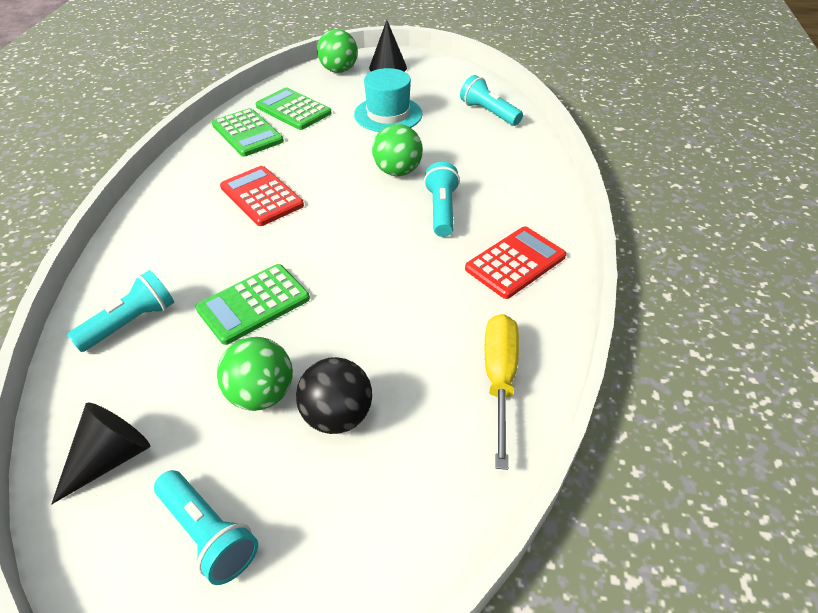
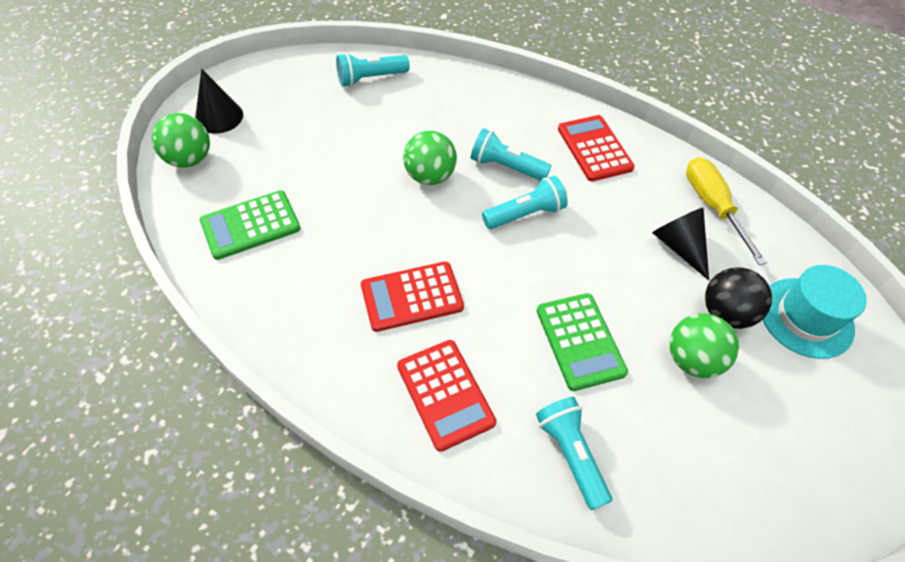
camera: 70 degrees left, 10 degrees up
black cone [52,402,150,504] -> black cone moved to [652,208,709,280]
turquoise flashlight [154,470,258,585] -> turquoise flashlight moved to [482,176,568,229]
green calculator [212,108,284,157] -> none
turquoise hat [354,68,423,132] -> turquoise hat moved to [763,265,867,359]
yellow screwdriver [485,314,519,470] -> yellow screwdriver turned 45 degrees clockwise [686,157,767,265]
none -> red calculator [397,340,496,452]

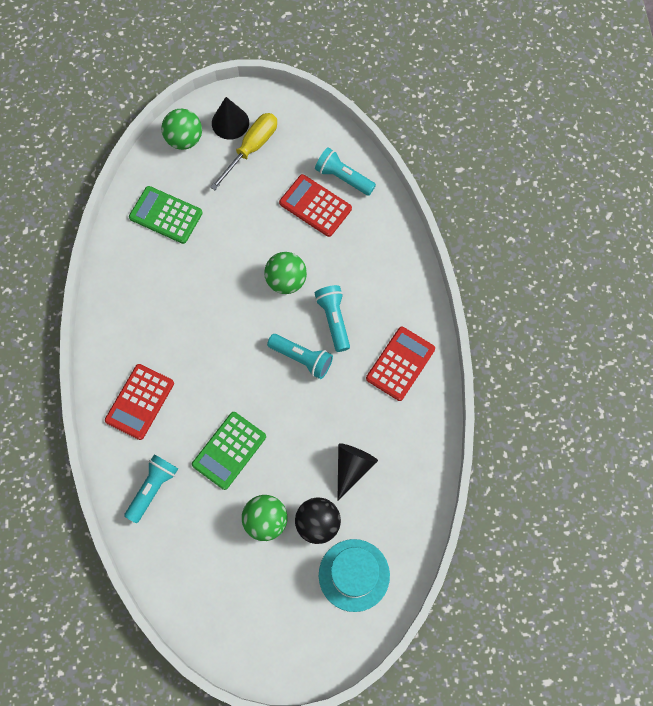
camera: 55 degrees right, 15 degrees up
red calculator [361,261,464,332] -> red calculator moved to [279,174,352,237]
yellow screwdriver [686,157,767,265] -> yellow screwdriver moved to [210,113,277,190]

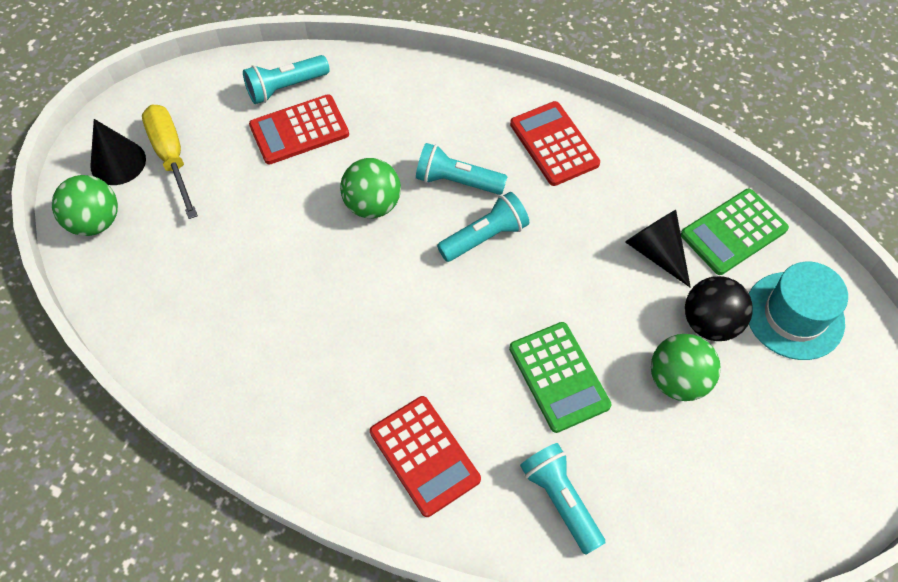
camera: 60 degrees left, 10 degrees down
green calculator [129,186,203,244] -> green calculator moved to [681,189,789,275]

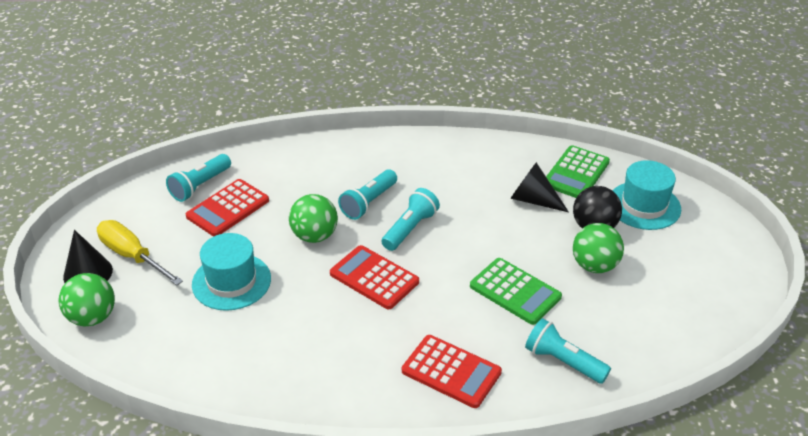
camera: 25 degrees left, 20 degrees down
turquoise flashlight [416,143,508,195] -> turquoise flashlight turned 45 degrees counterclockwise [338,169,397,220]
red calculator [510,101,600,186] -> red calculator moved to [330,245,419,309]
none -> turquoise hat [192,233,271,311]

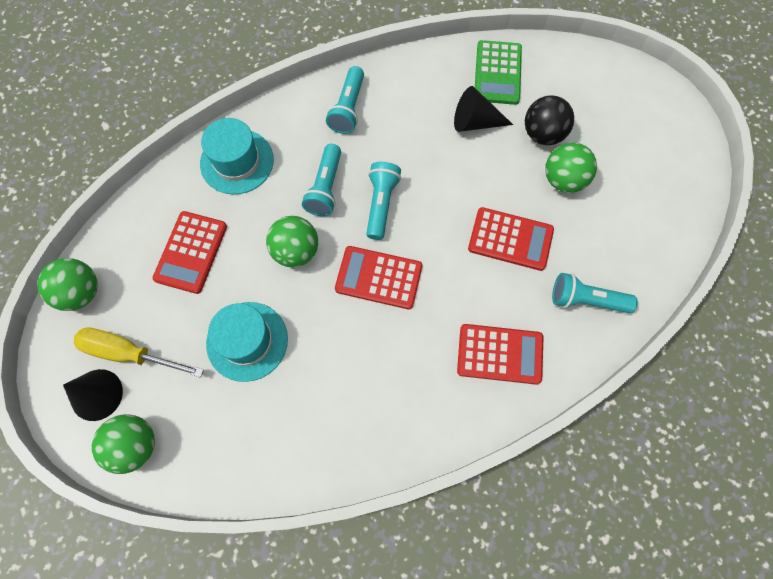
camera: 25 degrees left, 30 degrees up
turquoise flashlight [166,154,231,202] -> turquoise flashlight moved to [326,66,364,134]
green calculator [470,258,562,325] -> red calculator [468,207,554,271]
turquoise hat [612,160,681,230] -> turquoise hat moved to [200,118,274,194]
none -> green ball [37,258,98,311]

